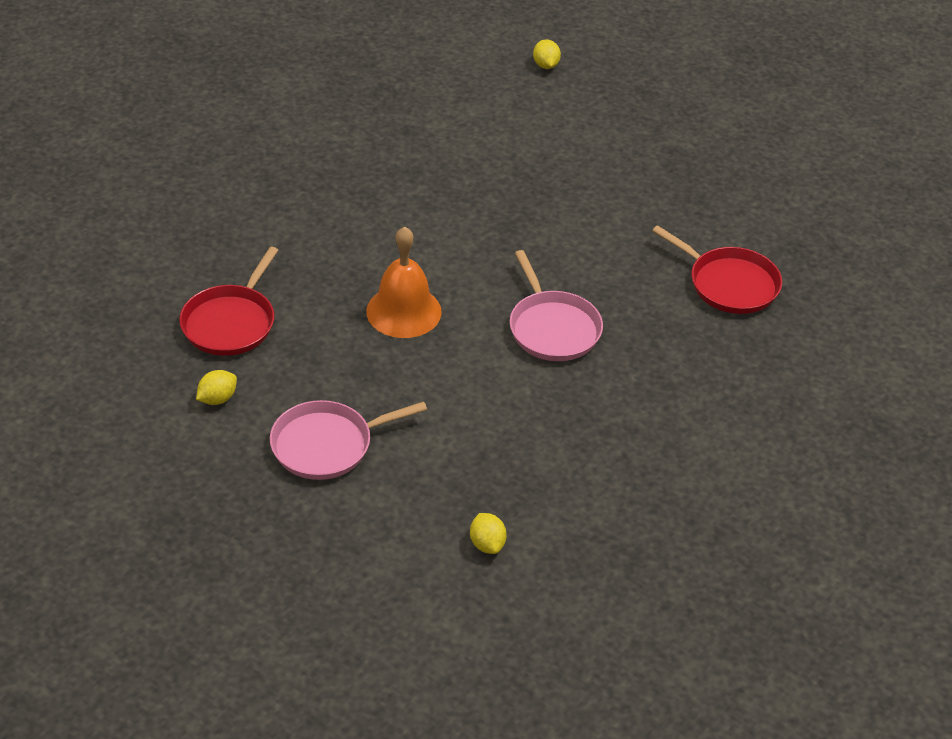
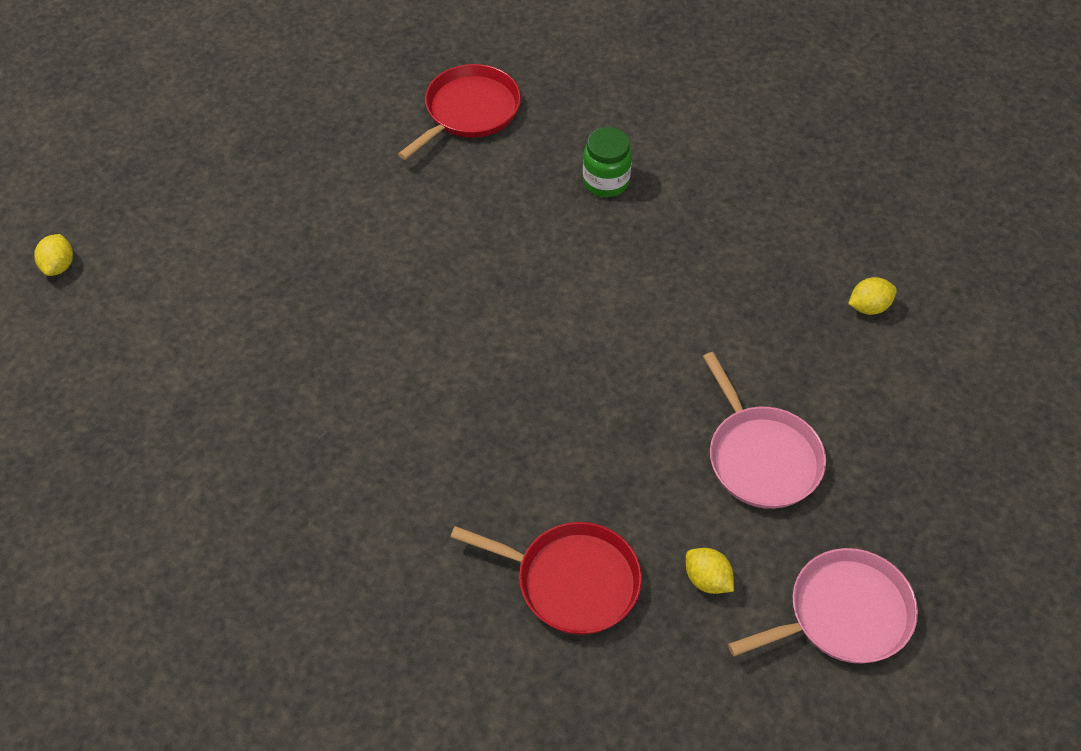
camera: 90 degrees left, 10 degrees up
orange bell [366,226,442,338] -> none
pink pan [509,250,603,361] -> pink pan moved to [728,548,918,664]
yellow lemon [533,39,561,69] -> yellow lemon turned 75 degrees counterclockwise [34,234,73,276]
none -> green jar [583,127,632,197]

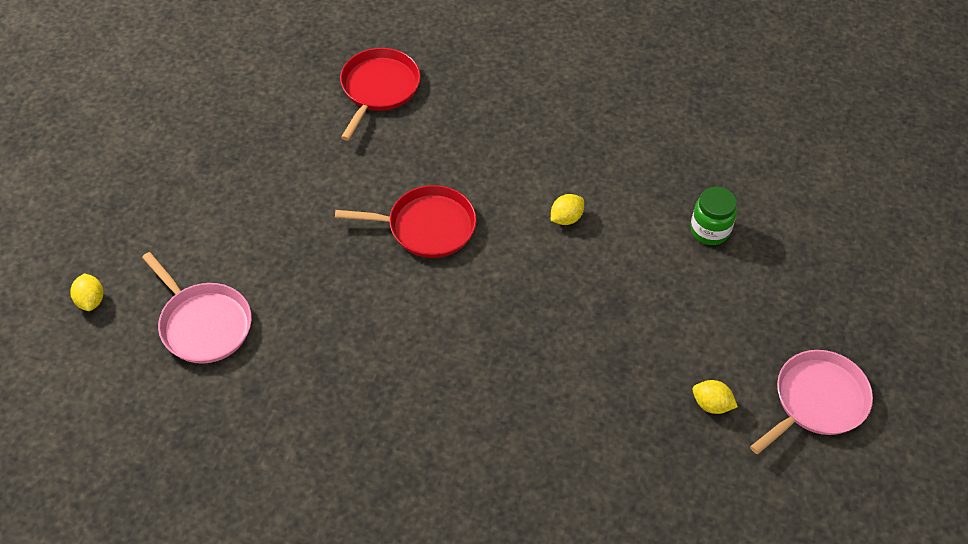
camera: 20 degrees left, 0 degrees up
red pan [450,522,642,635] -> red pan moved to [335,185,477,258]
green jar [583,127,632,197] -> green jar moved to [690,187,737,245]
pink pan [703,352,826,509] -> pink pan moved to [142,252,252,364]
yellow lemon [848,277,897,315] -> yellow lemon moved to [551,194,584,225]

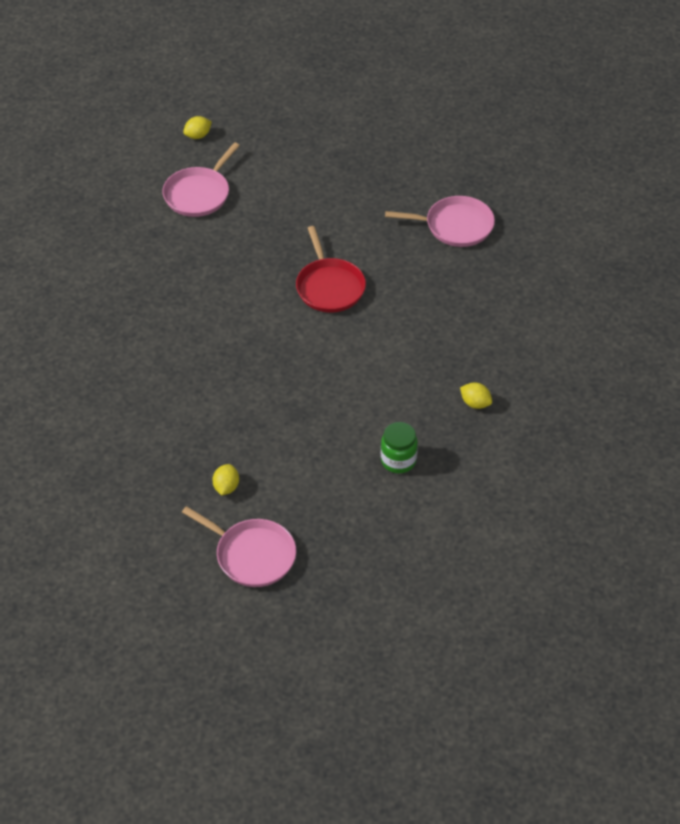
camera: 75 degrees right, 5 degrees down
red pan [340,48,420,141] -> pink pan [385,196,495,247]
yellow lemon [551,194,584,225] -> yellow lemon moved to [460,382,492,409]

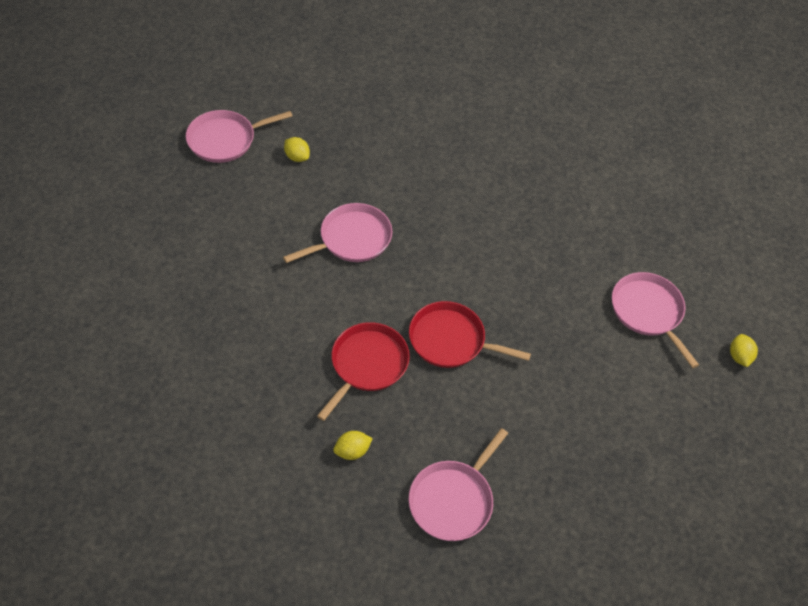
camera: 120 degrees right, 5 degrees up
green jar [381,422,418,473] -> none
yellow lemon [460,382,492,409] -> yellow lemon moved to [333,431,373,460]
none -> pink pan [283,203,392,263]
none -> red pan [317,322,410,421]

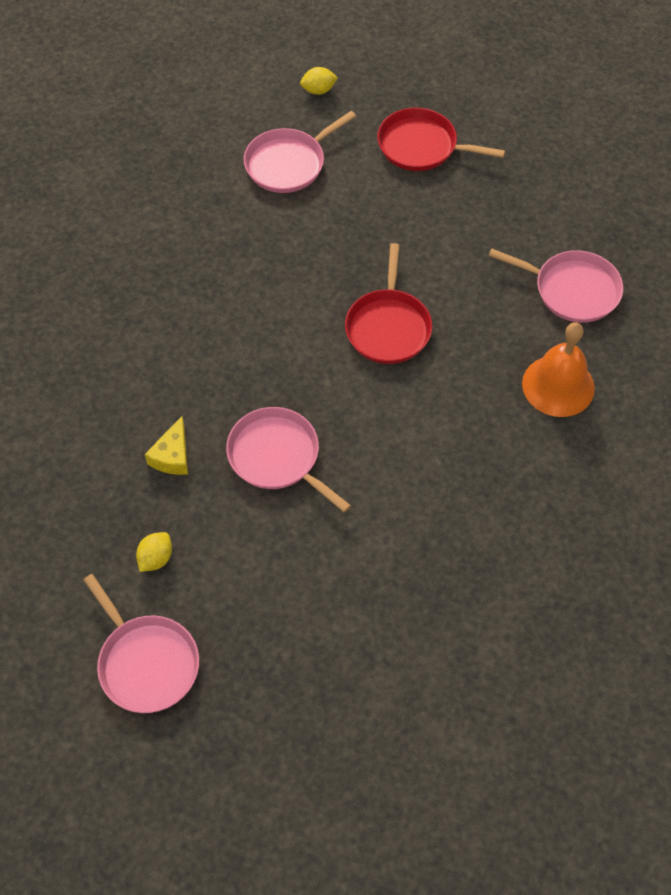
camera: 100 degrees left, 5 degrees up
red pan [317,322,410,421] -> red pan moved to [377,108,505,171]
yellow lemon [333,431,373,460] -> orange bell [522,322,595,417]
none -> yellow cheese [145,416,188,475]

